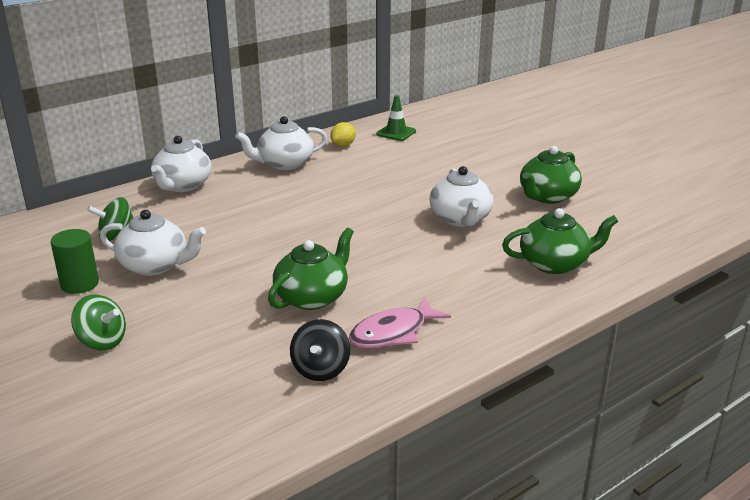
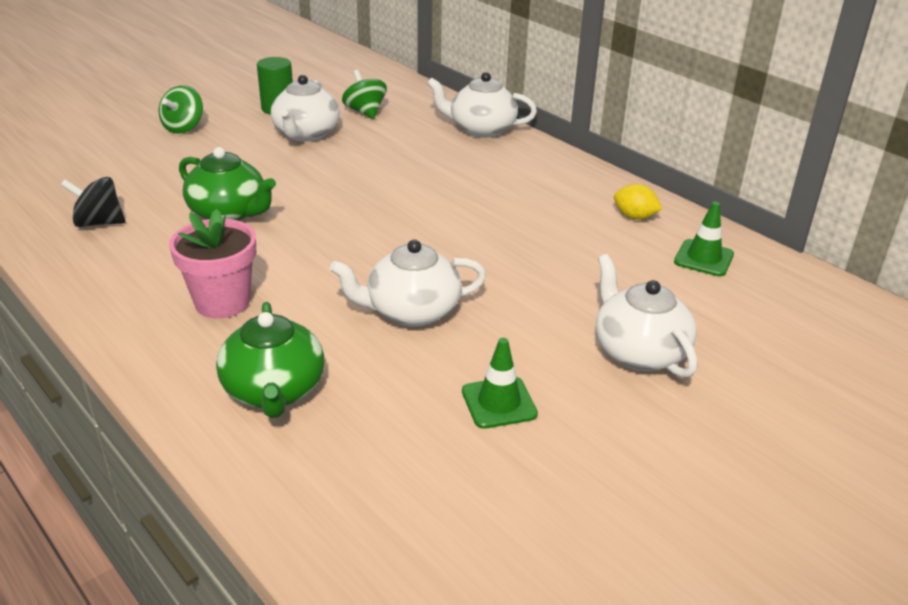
camera: 85 degrees right, 5 degrees up
white teapot [235,116,327,170] -> white teapot moved to [596,254,698,378]
pink fish [349,297,451,349] -> none
green teapot [520,146,582,204] -> green traffic cone [462,338,538,429]
none -> pink flower pot [169,209,256,319]

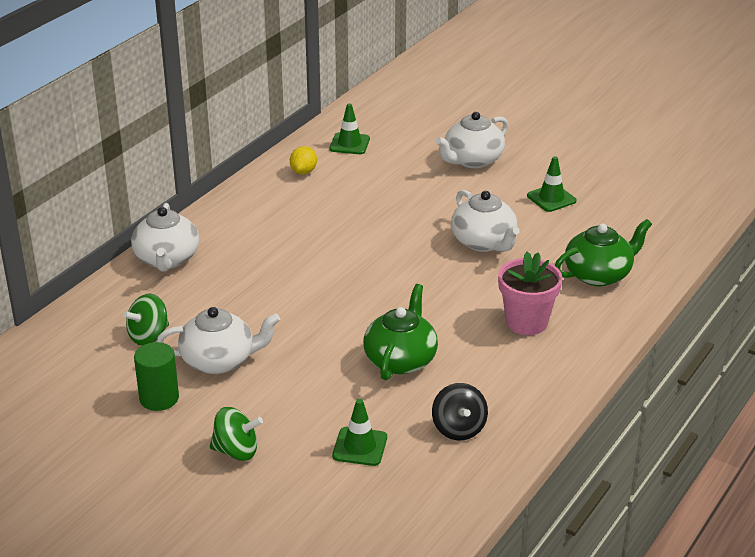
camera: 105 degrees left, 0 degrees up
none -> green traffic cone [332,399,387,466]

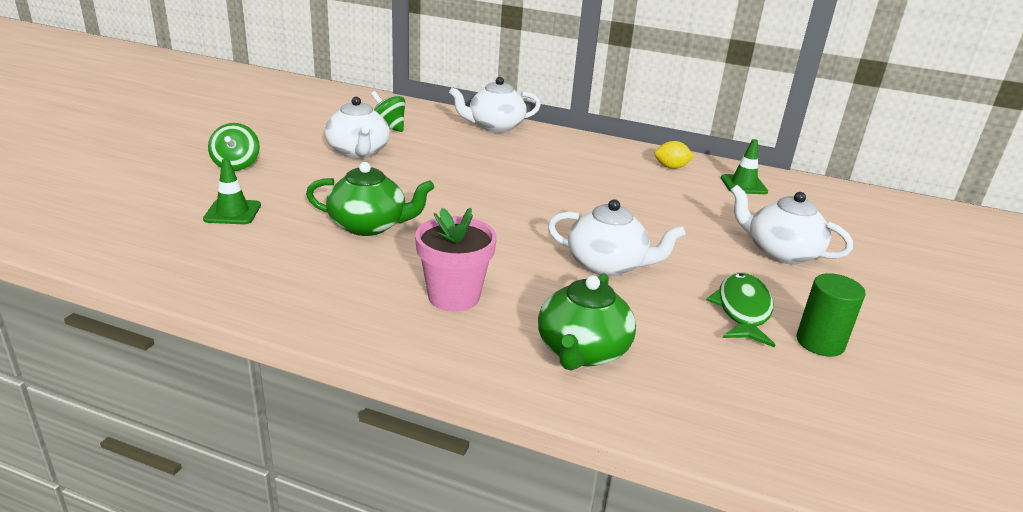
camera: 75 degrees right, 5 degrees down
green cylinder [134,342,179,411] -> green cylinder moved to [796,273,866,357]
black spinning top [432,383,488,440] -> none
white teapot [451,190,520,252] -> white teapot turned 120 degrees counterclockwise [548,199,685,276]
green traffic cone [527,156,577,212] -> green fish [707,273,775,348]
green teapot [555,219,652,286] -> green teapot turned 60 degrees clockwise [538,273,636,371]

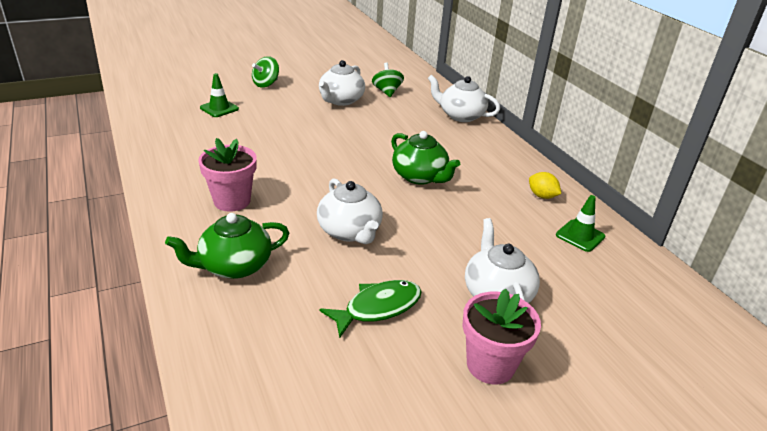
camera: 45 degrees right, 5 degrees up
green teapot [306,162,434,236] -> green teapot moved to [391,131,460,185]
green cylinder [796,273,866,357] -> none
none -> pink flower pot [462,289,541,385]

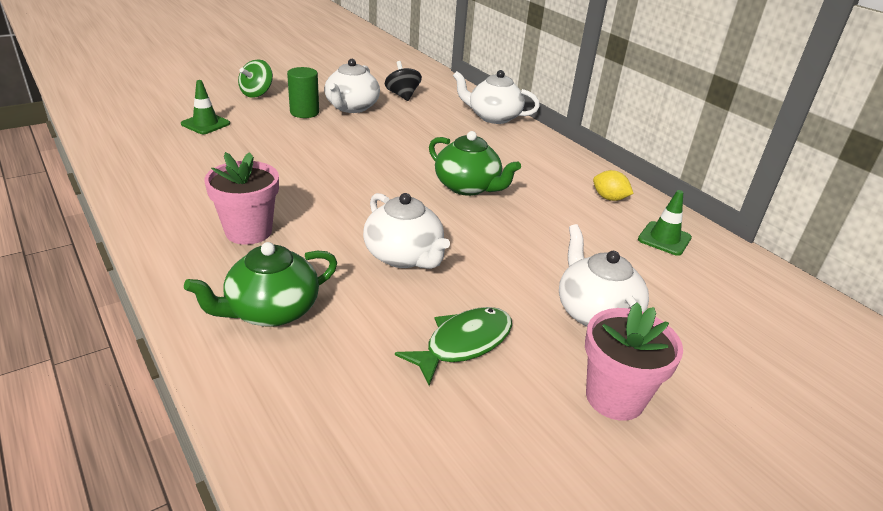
camera: 10 degrees left, 0 degrees up
green spinning top [372,62,404,97] -> black spinning top [385,61,422,101]
none -> green cylinder [287,67,319,118]

